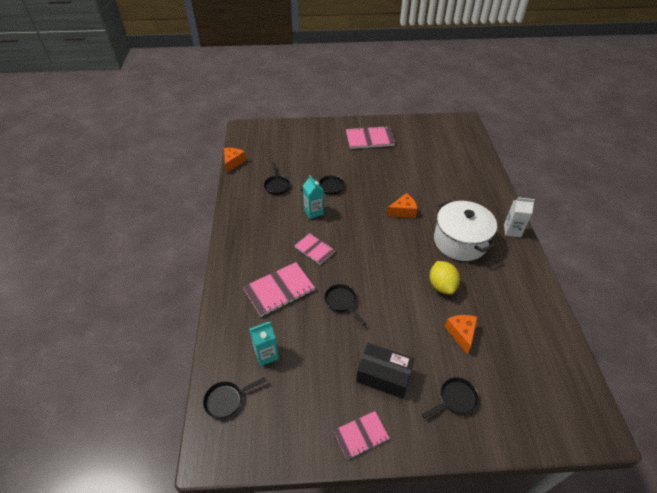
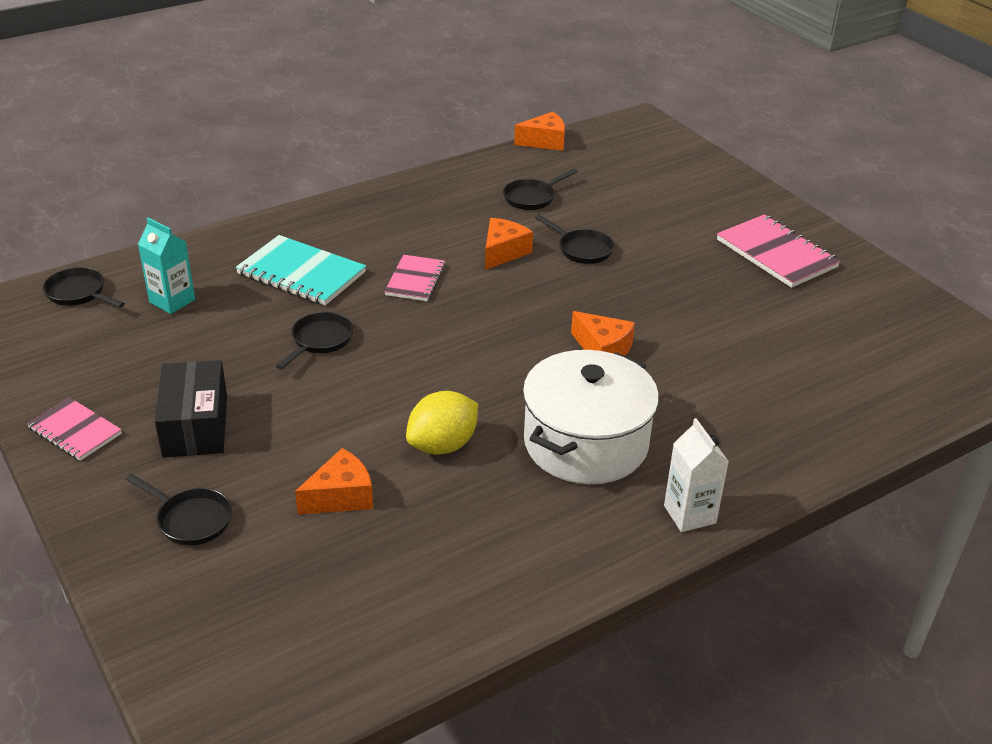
camera: 60 degrees right, 10 degrees down
pink notebook [243,262,315,317] -> turquoise notebook [236,235,366,305]
turquoise carton [303,175,324,219] -> orange cheese [485,218,533,270]

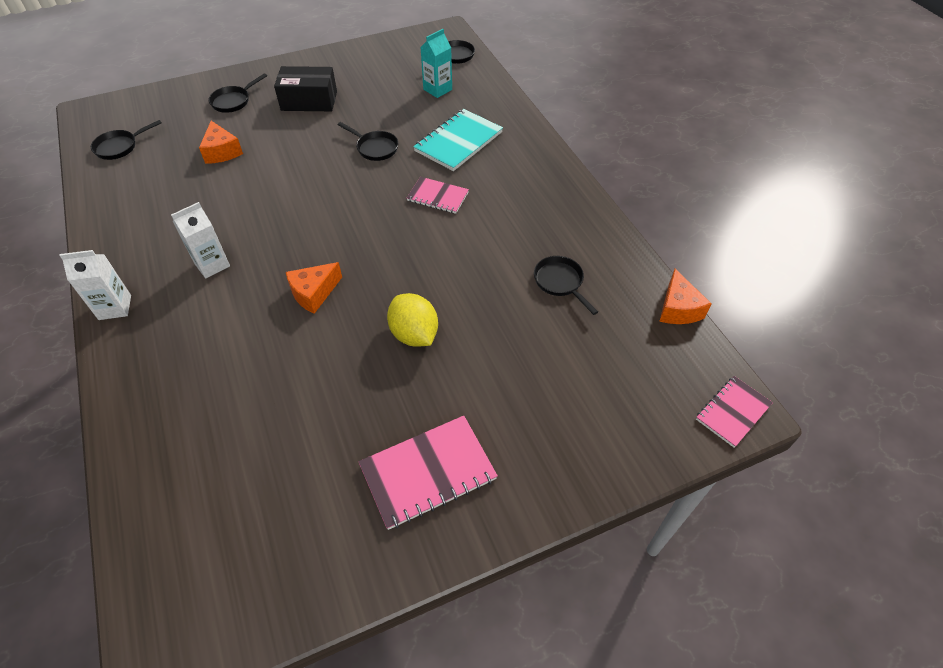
camera: 100 degrees right, 15 degrees up
pink notebook [27,397,122,461] -> pink notebook moved to [696,376,773,447]
yellow lemon [406,391,478,455] -> yellow lemon moved to [387,293,438,347]
orange cheese [485,218,533,270] -> none
white pot [523,350,659,484] -> white carton [171,202,230,278]
black pan [535,214,614,264] -> black pan moved to [91,120,161,160]

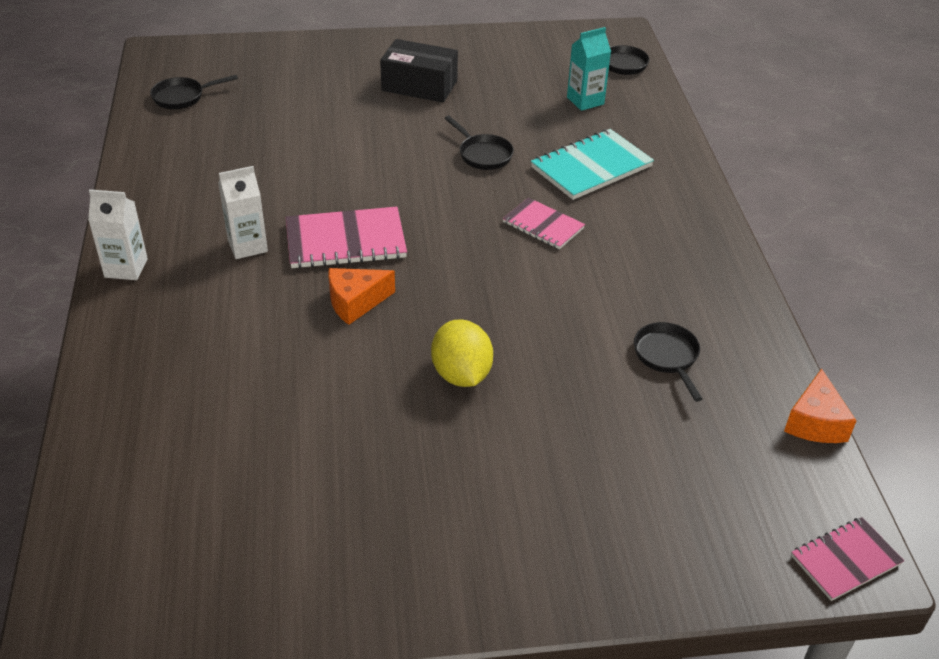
camera: 15 degrees right, 10 degrees down
orange cheese [199,121,243,164] -> none
black pan [209,73,267,113] -> none
pink notebook [358,415,498,530] -> pink notebook moved to [286,207,407,269]

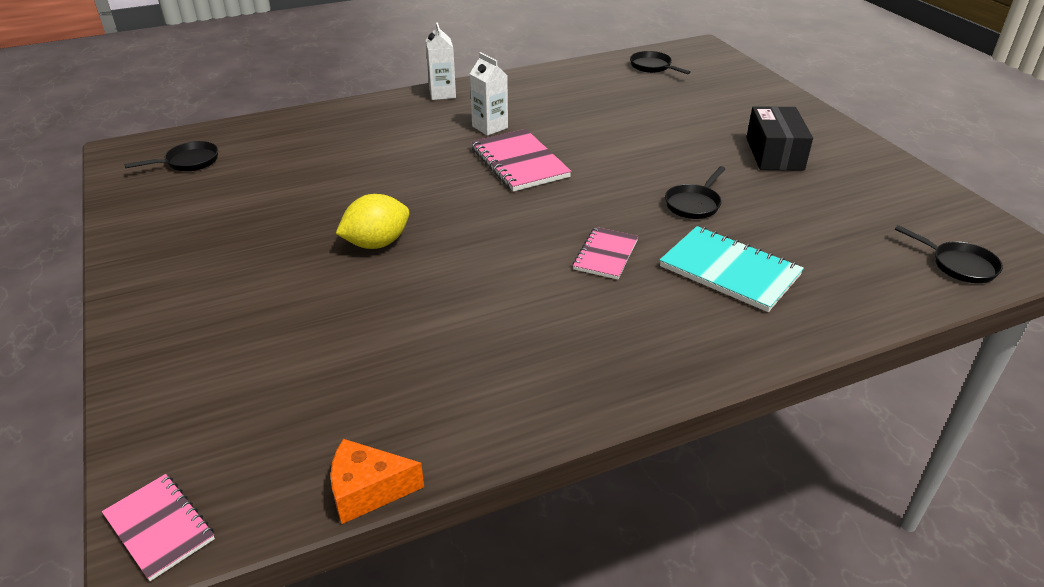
camera: 75 degrees right, 5 degrees down
orange cheese [328,268,395,325] -> none
turquoise carton [567,27,611,111] -> none
black pan [634,322,703,402] -> black pan moved to [124,141,218,171]

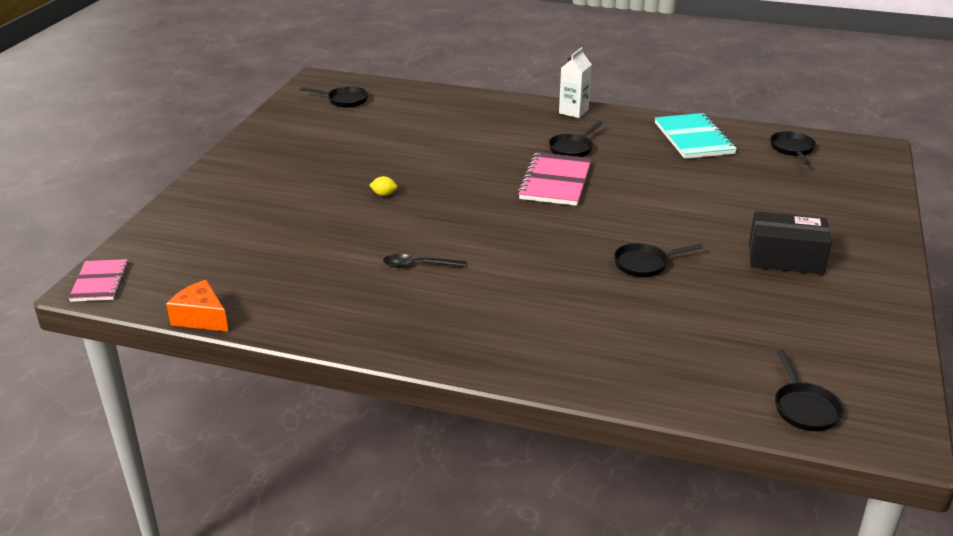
camera: 40 degrees right, 5 degrees down
yellow lemon [336,194,409,249] -> yellow lemon [369,176,397,196], size x0.46
white carton [470,52,508,136] -> black pan [549,121,603,157]
pink notebook [573,227,638,279] -> none
turquoise notebook [660,226,804,312] -> turquoise notebook moved to [655,113,737,159]
black box [746,106,813,171] -> black box turned 60 degrees clockwise [749,211,832,275]
none -> black spoon [383,254,466,268]

